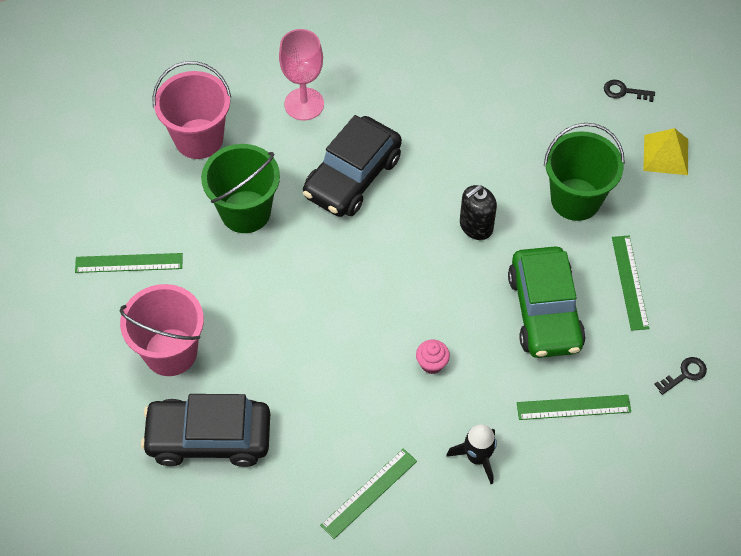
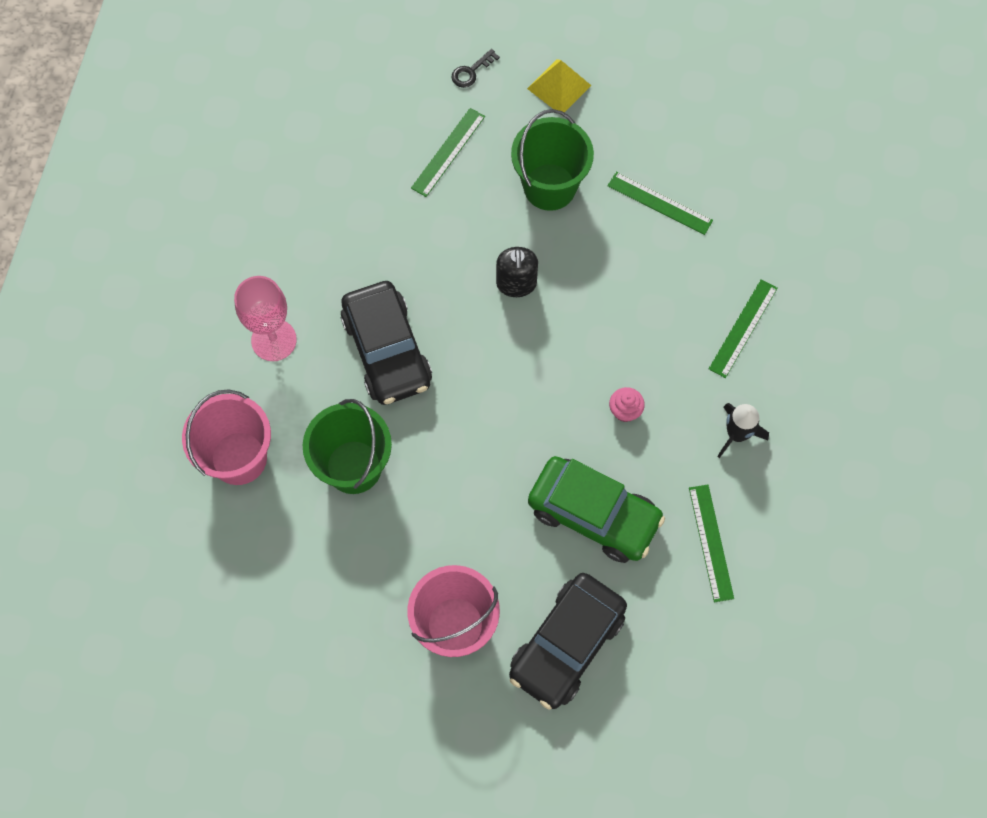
camera: 55 degrees left, 10 degrees up
green ruler [75,253,183,273] -> green ruler moved to [411,108,485,197]
green car [508,246,586,358] -> green car moved to [528,456,665,563]
black key [654,357,707,395] -> none

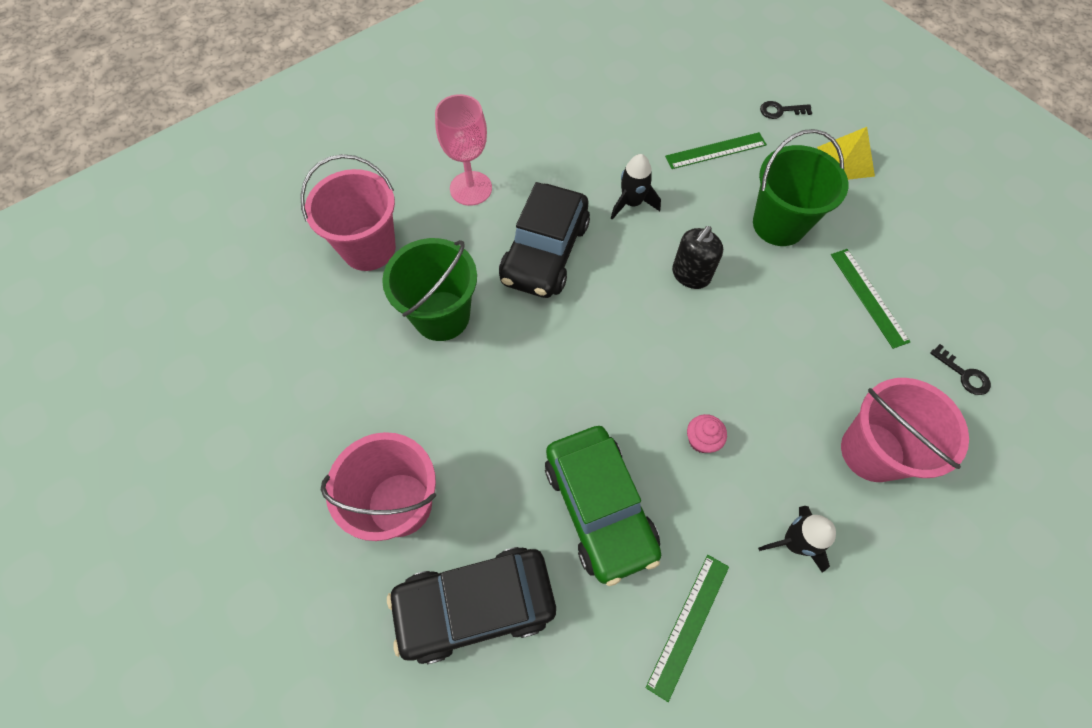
camera: 40 degrees right, 5 degrees down
green ruler [709,279,778,378] -> pink bucket [841,378,969,482]
none -> black rocket [611,154,661,220]
none -> black key [930,344,991,395]

